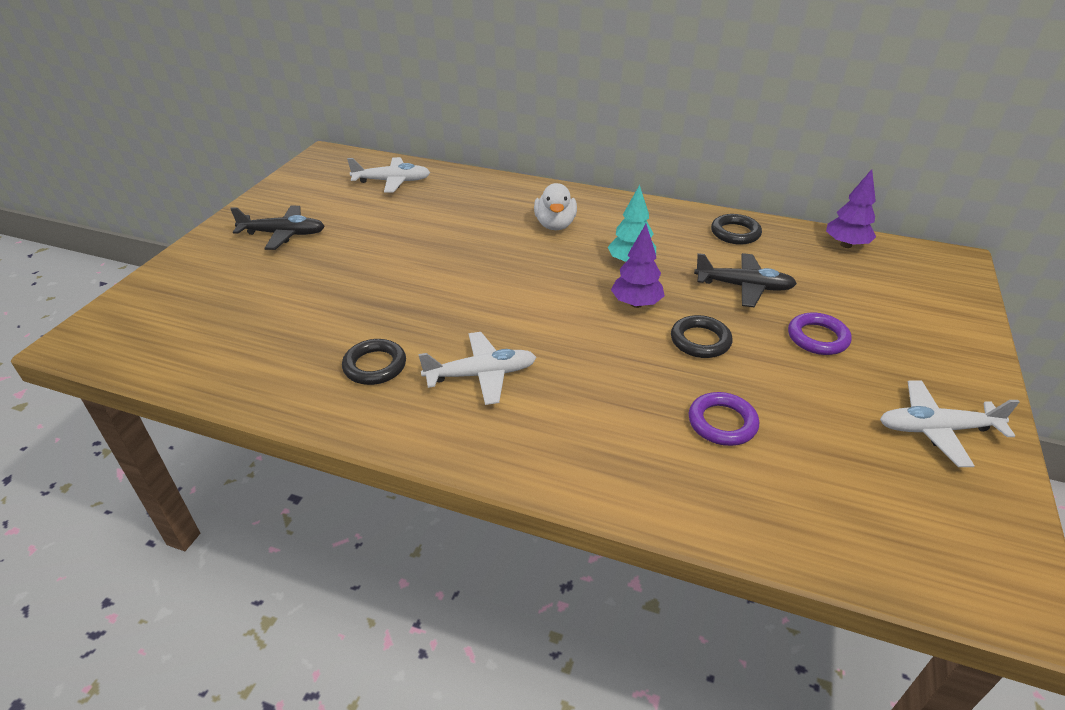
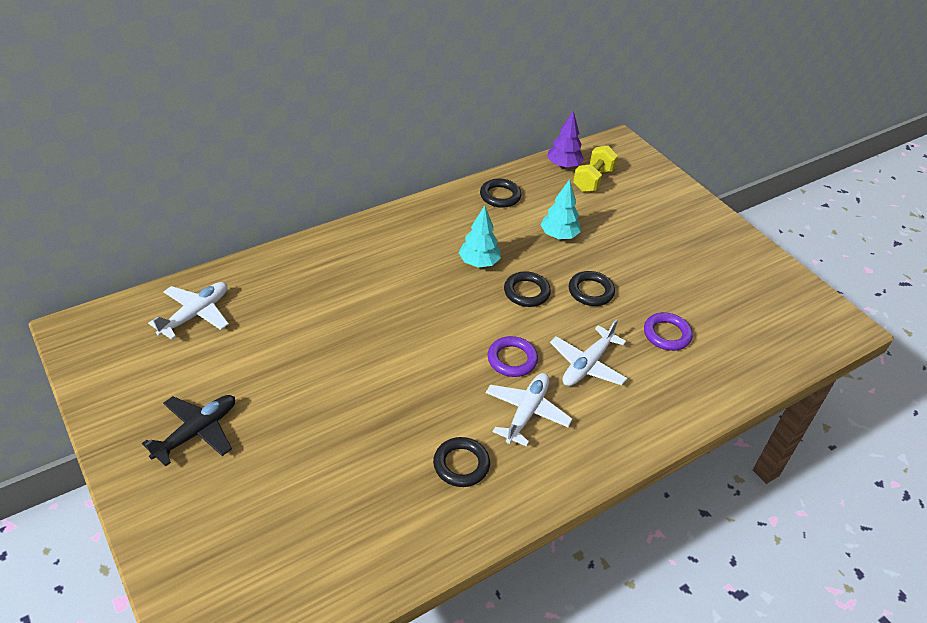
camera: 55 degrees left, 5 degrees up
white duck [534,183,577,230] -> none
purple tree [611,224,665,308] -> black ring [504,271,551,307]
black plane [694,253,797,307] -> turquoise tree [540,179,581,239]
purple ring [788,313,852,355] -> purple ring moved to [488,336,538,377]
white plane [880,381,1020,467] -> white plane moved to [550,319,627,386]
none -> yellow dumbbell [573,146,618,192]

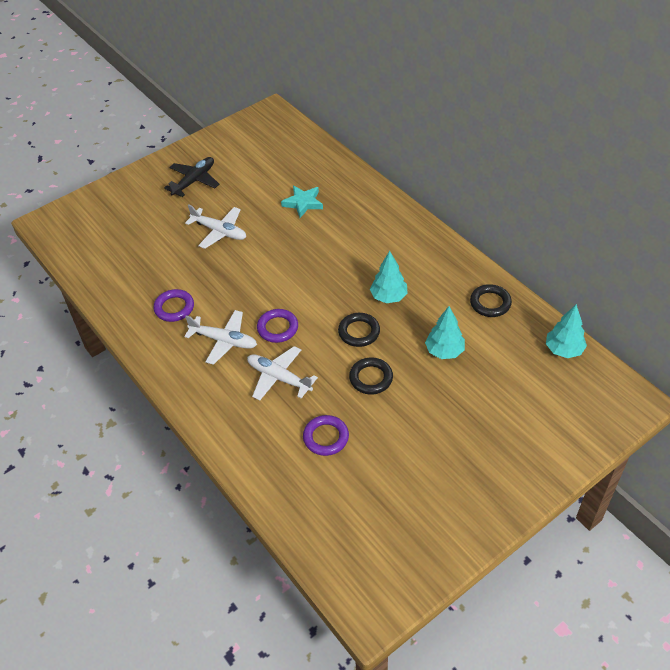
camera: 90 degrees right, 5 degrees up
black plane [142,395,235,466] -> black plane turned 90 degrees counterclockwise [164,157,219,197]
white plane [148,282,229,340] -> white plane moved to [185,204,246,249]
black ring [433,437,490,487] -> purple ring [153,289,194,322]
purple tree [547,111,584,169] -> turquoise tree [546,304,587,358]
yellow dumbbell [573,146,618,192] -> none
none -> turquoise star [281,186,323,218]

